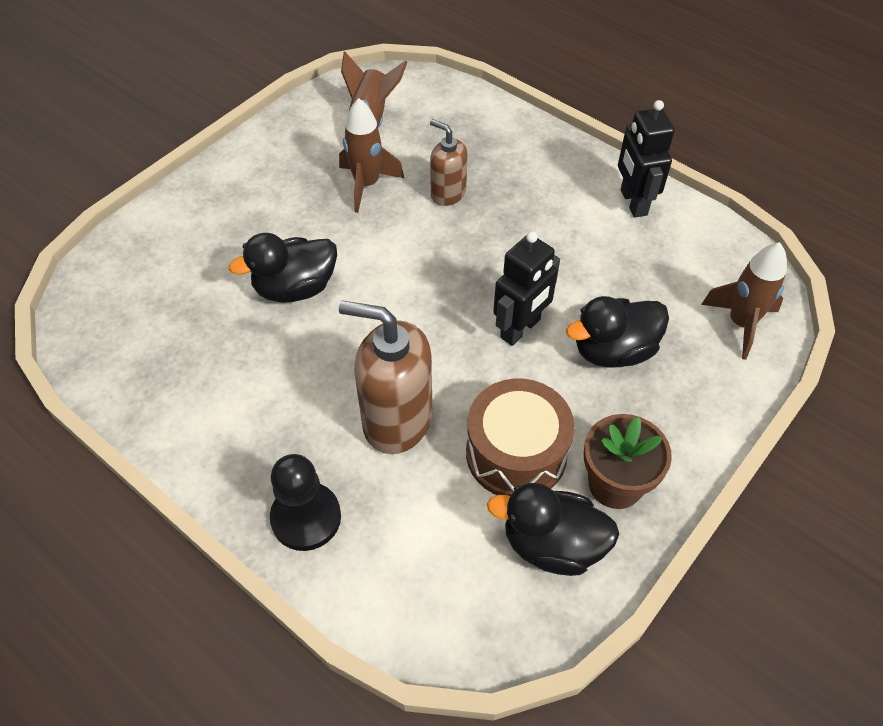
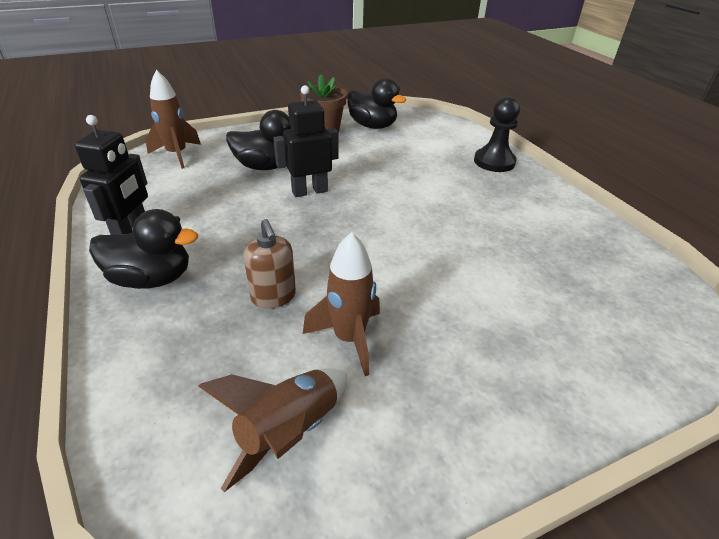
camera: 155 degrees left, 15 degrees down
black duck [229,233,337,303] -> black duck moved to [89,209,198,289]
brown soap dispenser [339,300,432,454] -> none
brown drum [466,378,575,496] -> none

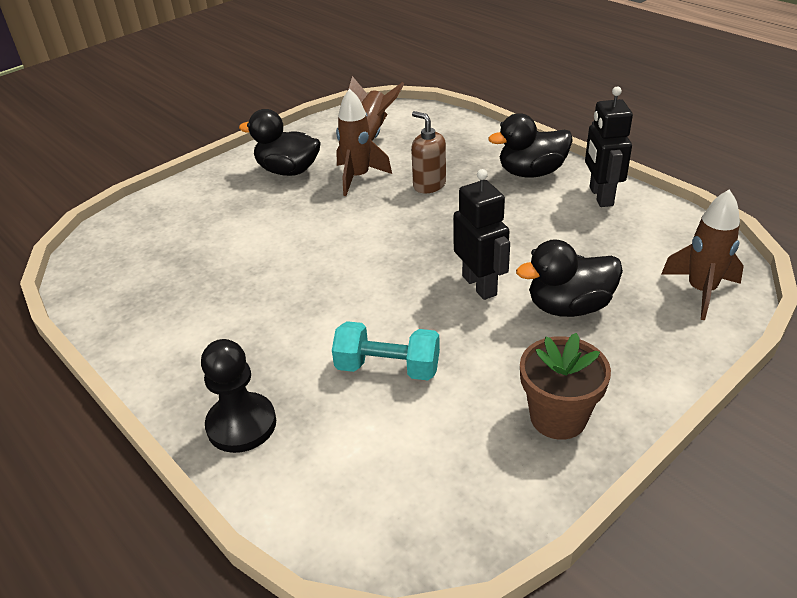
camera: 165 degrees right, 0 degrees up
black robot [273,85,339,197] -> black robot turned 75 degrees counterclockwise [454,169,510,300]
black duck [347,78,406,129] -> black duck moved to [239,109,321,176]
none -> turquoise dumbbell [332,321,440,380]

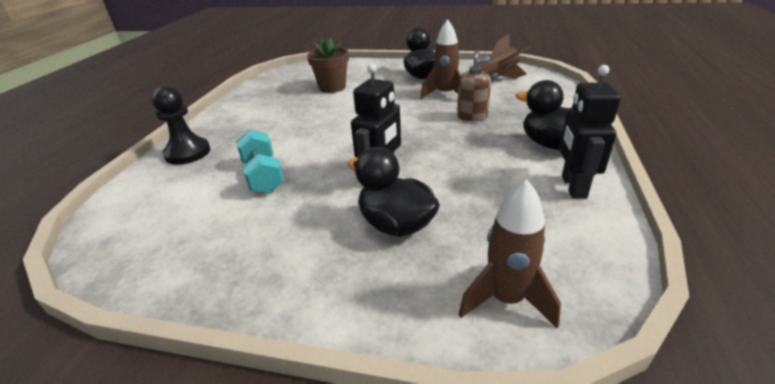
camera: 55 degrees right, 5 degrees down
brown flower pot [520,333,611,440] -> brown flower pot moved to [307,38,349,93]
black robot [585,87,633,207] -> black robot turned 45 degrees counterclockwise [559,65,621,199]

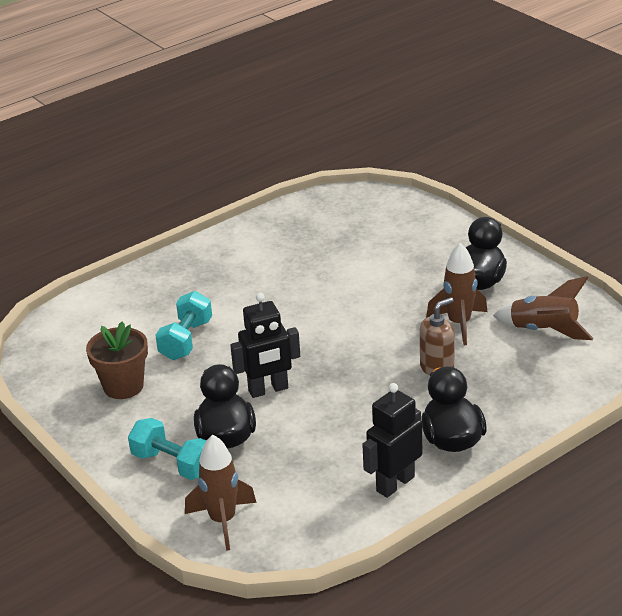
camera: 40 degrees right, 0 degrees up
black pawn [152,86,210,165] -> none
brown flower pot [307,38,349,93] -> brown flower pot moved to [86,321,148,399]
none -> turquoise dumbbell [128,418,206,480]

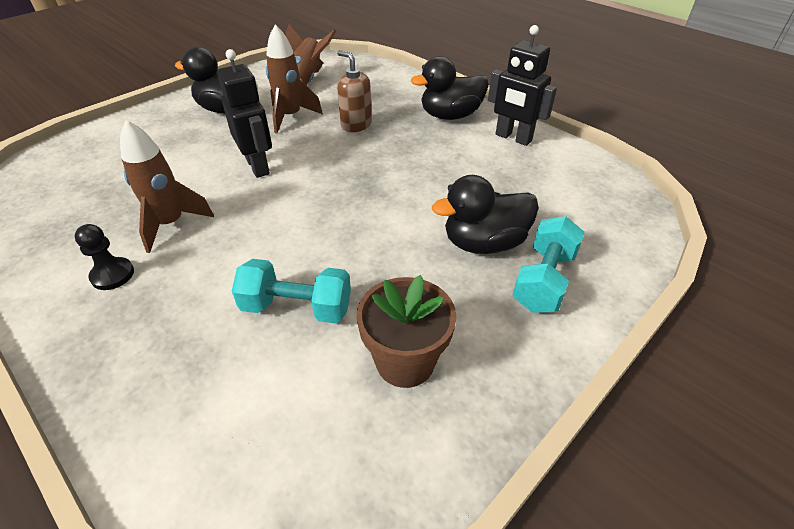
camera: 100 degrees left, 10 degrees up
brown rocket [185,434,256,551] -> brown rocket moved to [120,120,214,253]
black robot [230,293,300,398] -> black robot moved to [217,49,272,178]
none -> black pawn [75,224,134,290]

